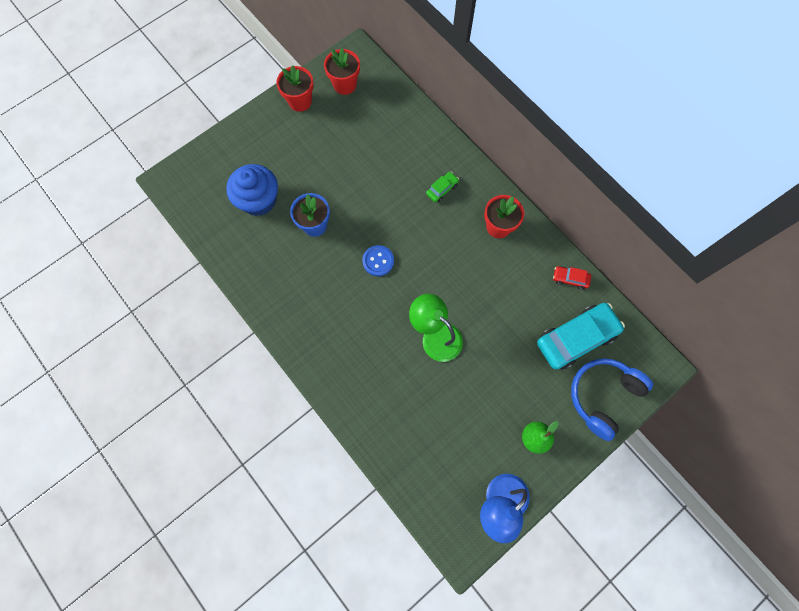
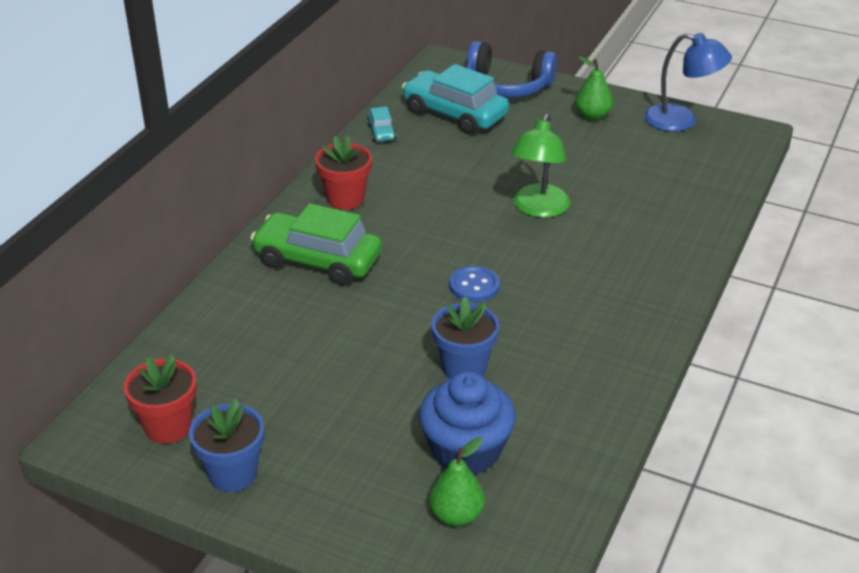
camera: 115 degrees left, 35 degrees down
red flower pot [276,65,314,112] -> blue flower pot [189,399,264,492]
green car [426,172,459,202] -> green car [250,203,382,286], size x2.22
red car [553,266,591,290] -> turquoise car [367,107,396,142]
none -> green pear [429,437,485,526]

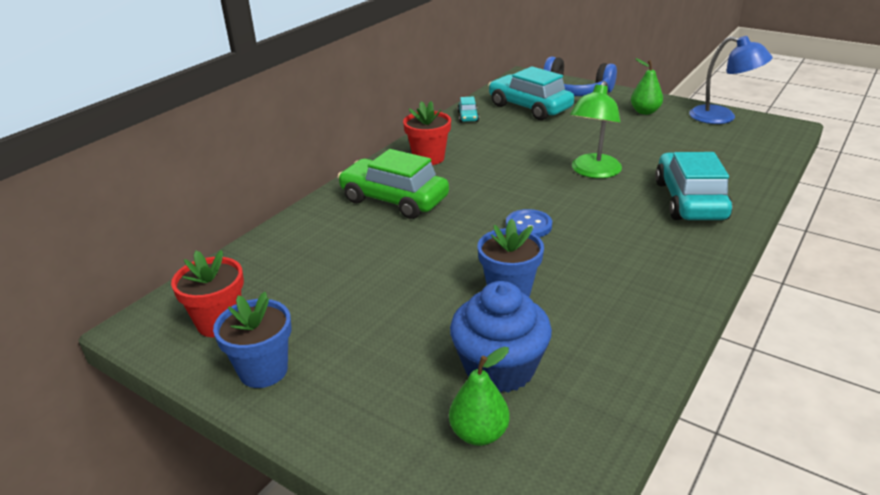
camera: 10 degrees right, 5 degrees down
none -> turquoise car [655,152,733,220]

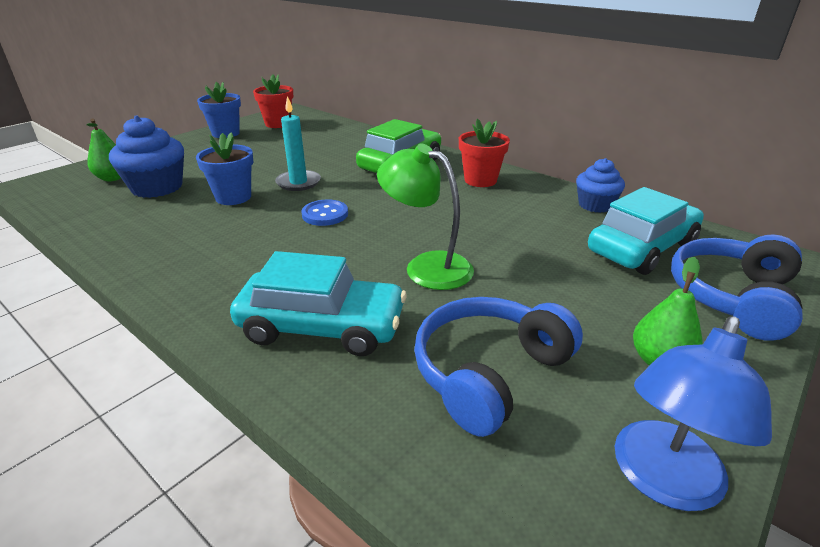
camera: 95 degrees right, 0 degrees up
turquoise car [458,96,479,123] -> blue cupcake [576,158,625,213]
none -> turquoise candle [275,96,321,191]
none -> blue headphones [414,297,583,437]

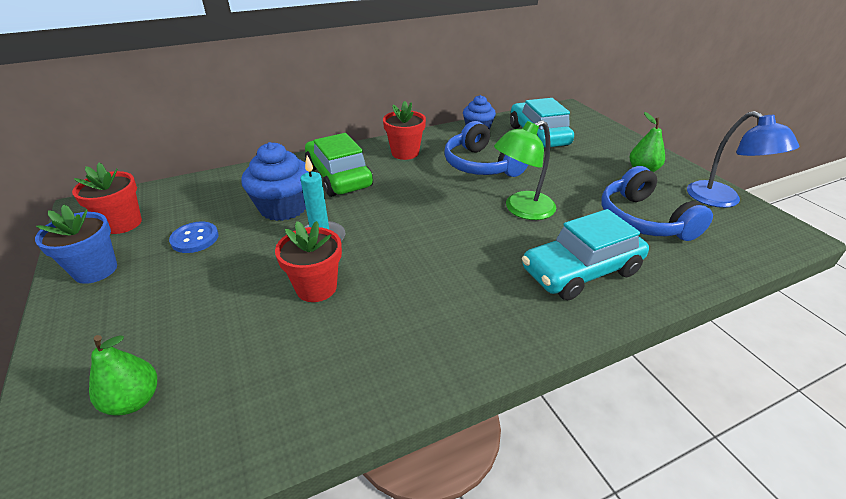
camera: 65 degrees left, 5 degrees up
blue cupcake [109,115,184,198] -> blue cupcake moved to [241,142,309,221]
blue flower pot [196,132,253,205] -> red flower pot [275,221,342,302]
turquoise car [230,251,407,356] -> turquoise car turned 150 degrees counterclockwise [522,209,649,301]
blue button [302,199,348,226] -> blue button moved to [169,222,219,253]
blue headphones [671,234,803,341] -> blue headphones moved to [444,121,528,177]

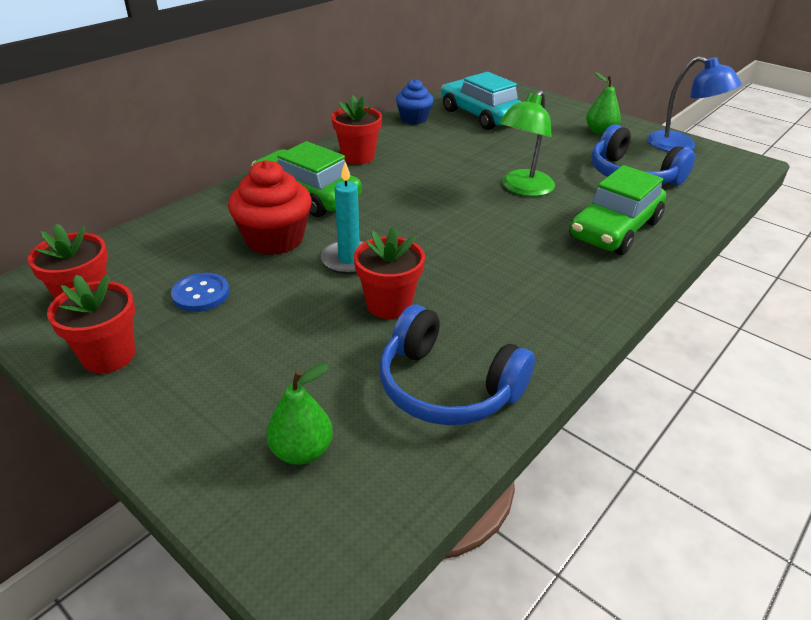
camera: 25 degrees left, 0 degrees up
blue flower pot [35,205,117,284] -> red flower pot [47,274,135,373]
blue cupcake [241,142,309,221] -> red cupcake [228,160,312,255]
blue headphones [444,121,528,177] -> blue headphones moved to [379,305,535,425]
turquoise car [522,209,649,301] -> green car [569,165,666,255]

